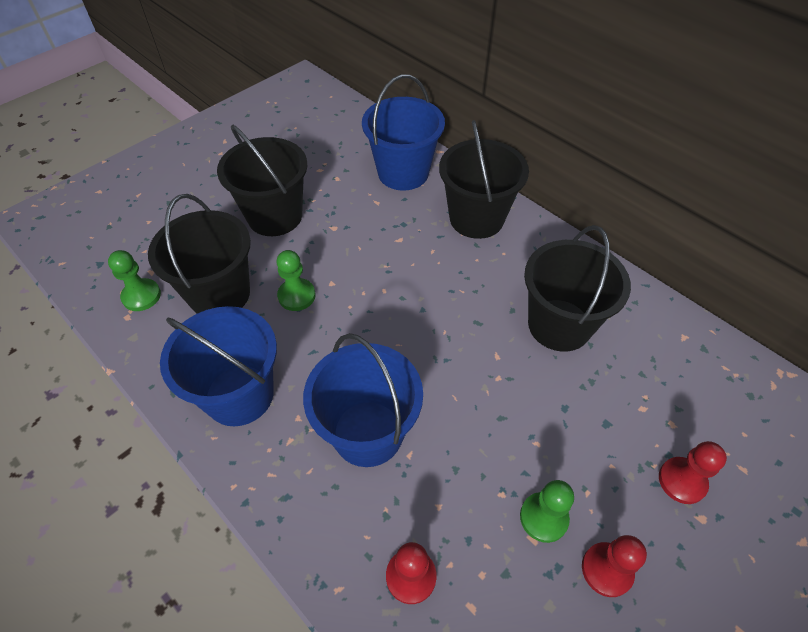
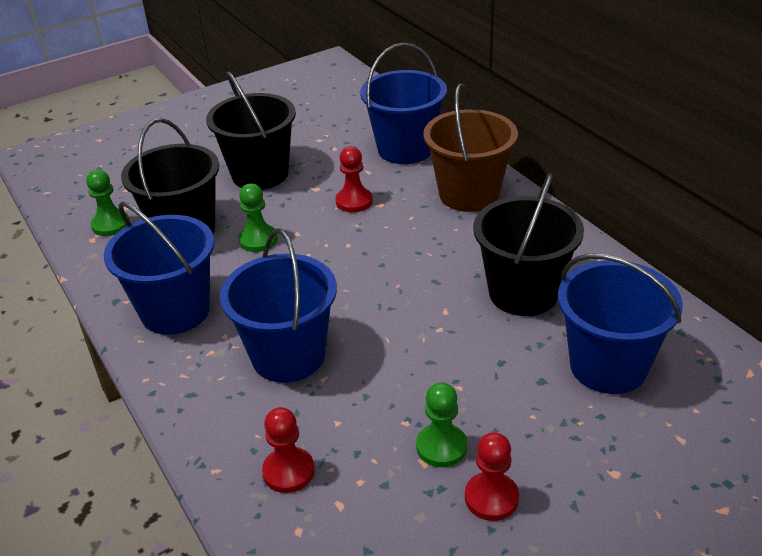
camera: 15 degrees right, 15 degrees down
black bucket [439,120,529,239] -> brown bucket [423,83,518,212]
red pawn [659,441,727,504] -> red pawn moved to [335,146,373,212]
none -> blue bucket [558,254,683,394]

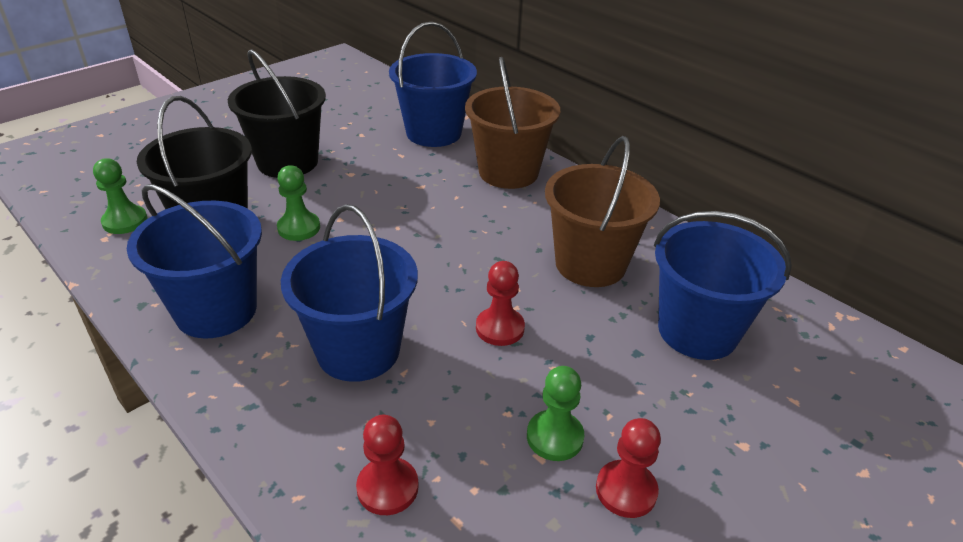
camera: 15 degrees left, 0 degrees up
red pawn [335,146,373,212] -> red pawn moved to [476,261,525,346]
black bucket [473,173,584,316] -> brown bucket [545,136,660,287]

